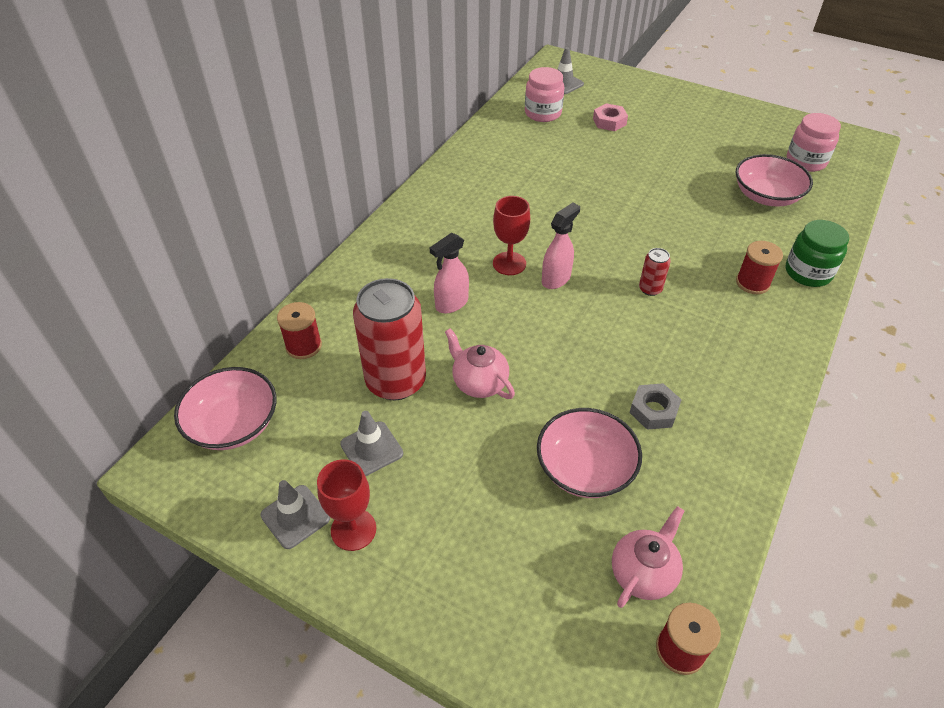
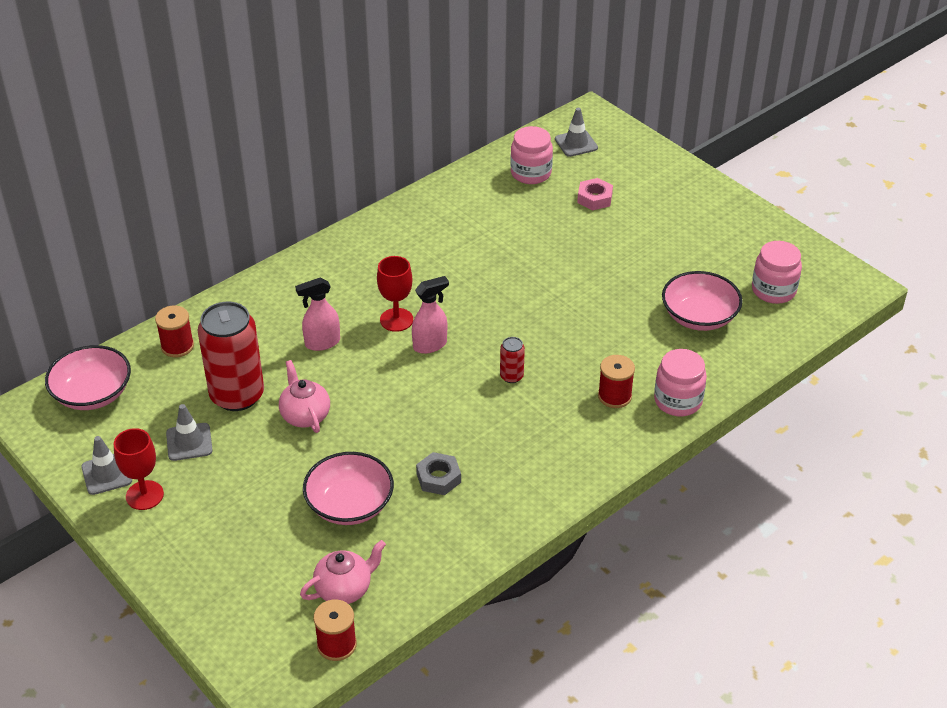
camera: 20 degrees right, 5 degrees down
green jar [785,220,849,287] -> pink jar [654,349,707,416]

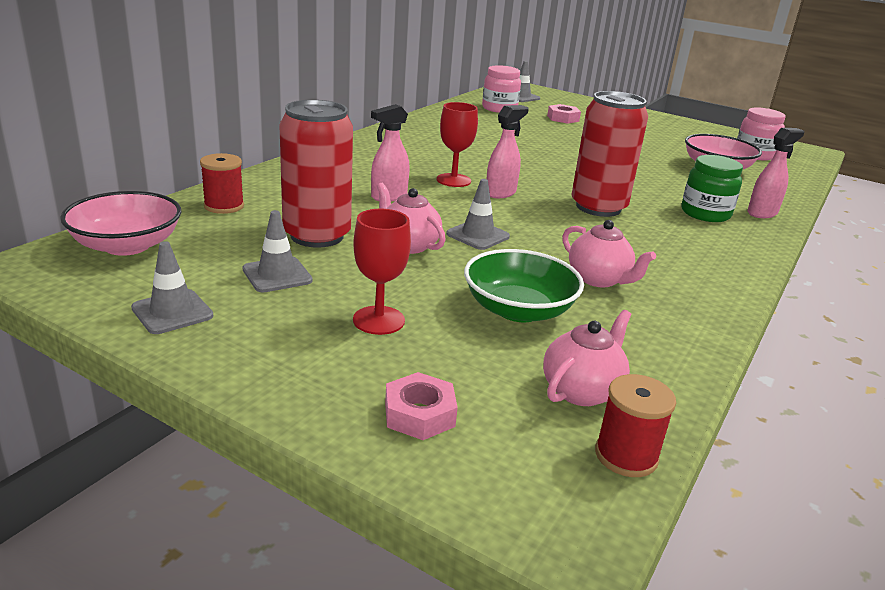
camera: 20 degrees left, 15 degrees down
red goblet [114,428,164,510] -> red goblet moved to [353,209,411,335]
pink bowl [303,452,394,525] -> green bowl [464,249,584,322]
grey nut [416,452,461,495] -> pink teapot [562,220,656,287]
red can [500,337,525,383] -> red can [571,91,648,217], size x2.29
red spool [598,355,635,408] -> green jar [681,155,743,222]
pink jar [654,349,707,416] -> pink spray bottle [748,128,804,218]
none -> pink nut [385,372,458,440]
none -> grey traffic cone [446,179,510,250]

